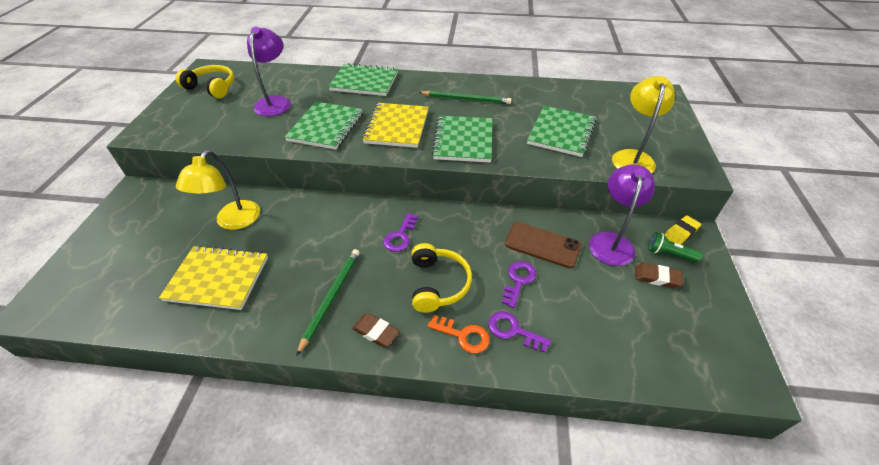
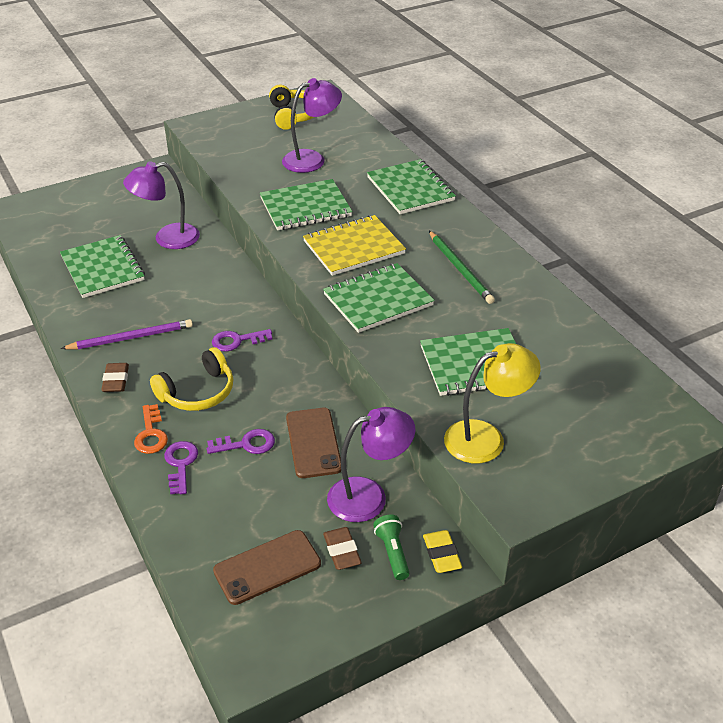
camera: 55 degrees right, 5 degrees down
yellow notebook [159,245,268,310] -> green notebook [60,235,145,298]
yellow lamp [176,150,260,230] -> purple lamp [123,162,200,249]
green pencil [296,249,360,356] -> purple pencil [61,319,193,349]
yellow eraser [664,215,701,245] -> yellow eraser turned 60 degrees clockwise [423,530,462,573]
none -> brown phone [213,530,321,605]

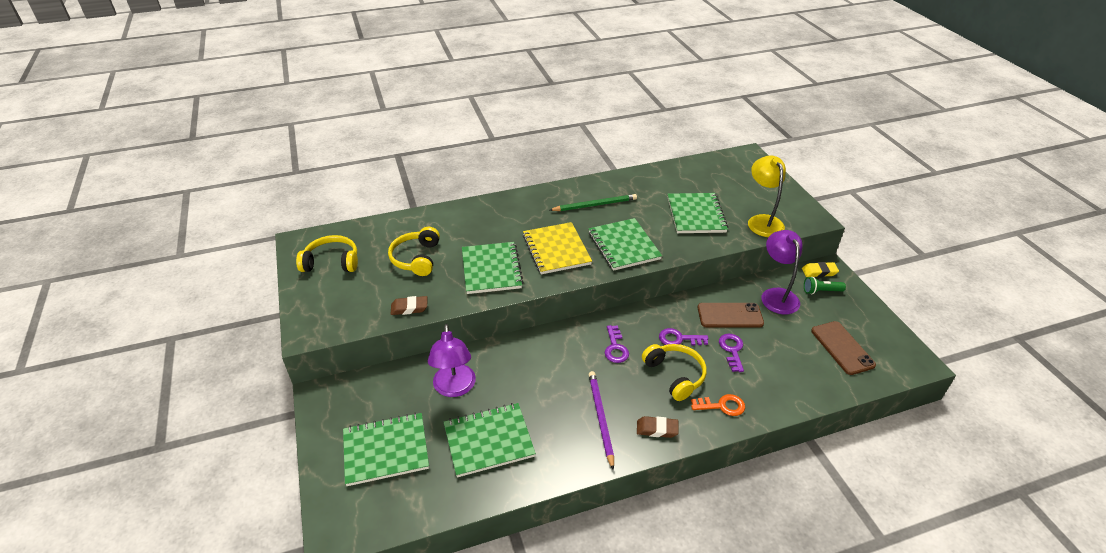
camera: 80 degrees left, 0 degrees up
purple key [164,441,198,494] -> purple key moved to [659,328,708,345]
purple lamp [282,78,342,173] -> yellow headphones [388,227,440,276]
brown eraser [323,527,362,570] -> brown eraser moved to [391,296,427,315]
green notebook [367,159,456,214] -> green notebook moved to [343,413,429,486]

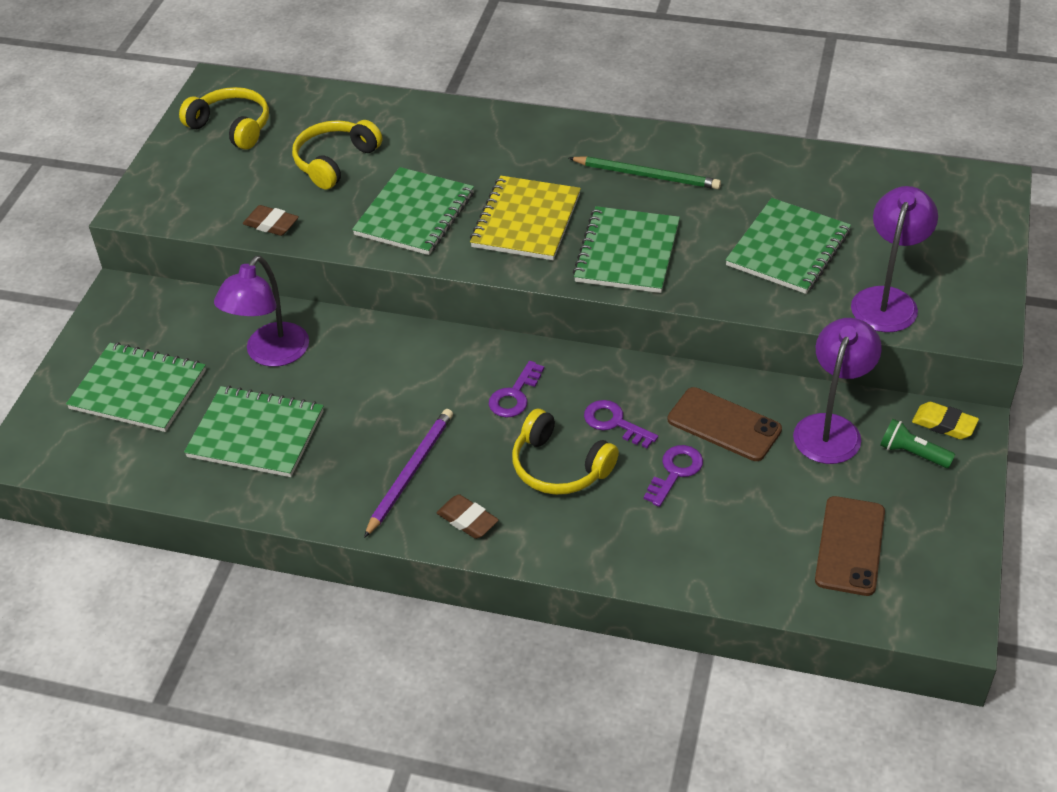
camera: 35 degrees right, 5 degrees up
yellow headphones [642,344,707,401] -> yellow headphones turned 120 degrees clockwise [512,409,619,495]
orange key [691,394,745,416] -> none
yellow lamp [748,156,786,237] -> purple lamp [851,186,938,332]

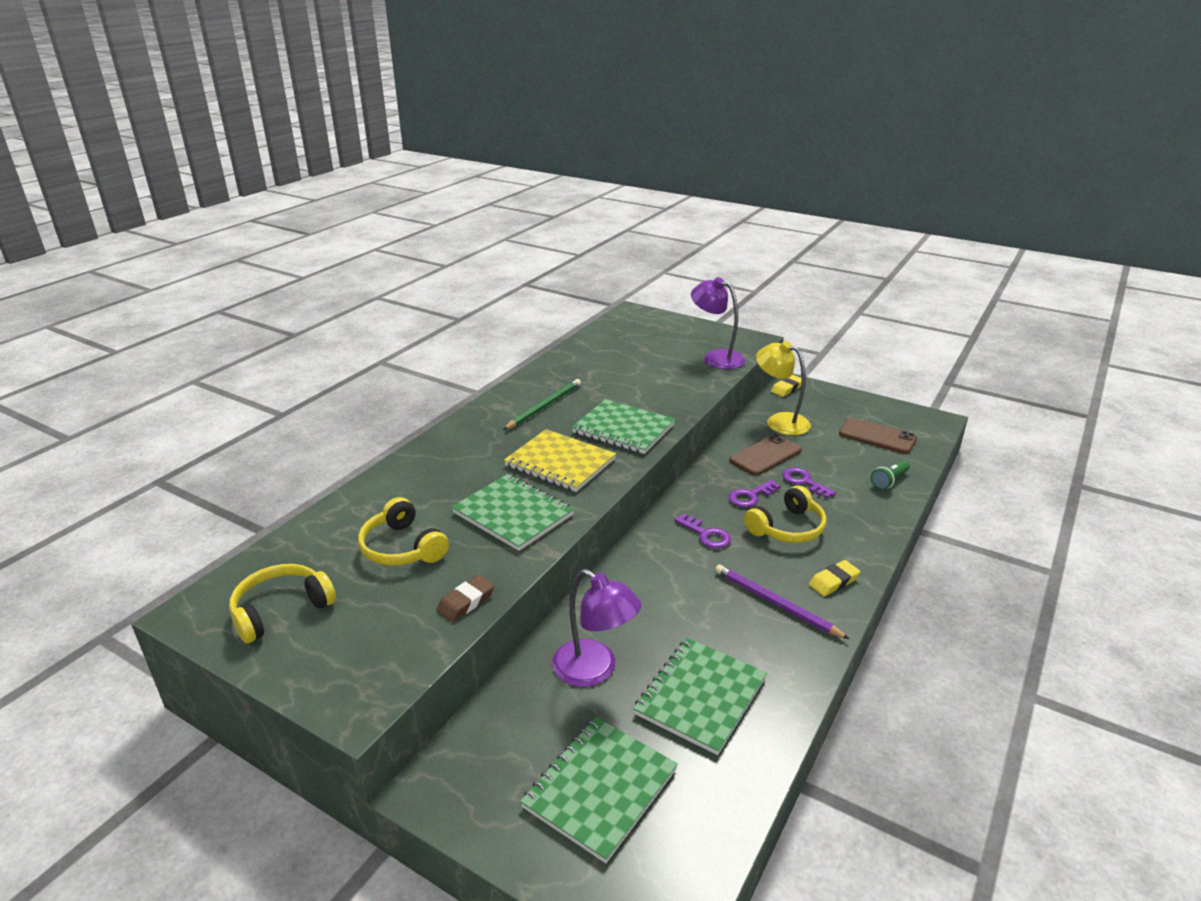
camera: 75 degrees left, 15 degrees down
brown eraser [437,494,499,539] -> yellow eraser [809,560,860,596]
green notebook [726,198,851,294] -> none
purple lamp [793,318,882,464] -> yellow lamp [756,341,811,435]
green flashlight [880,419,955,468] -> green flashlight moved to [871,460,910,490]

